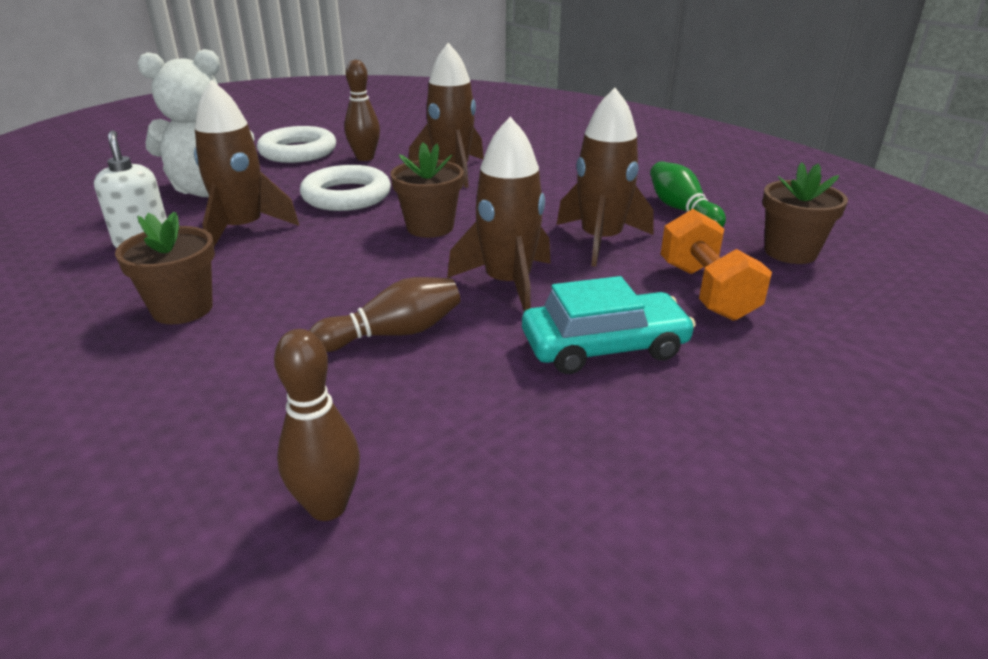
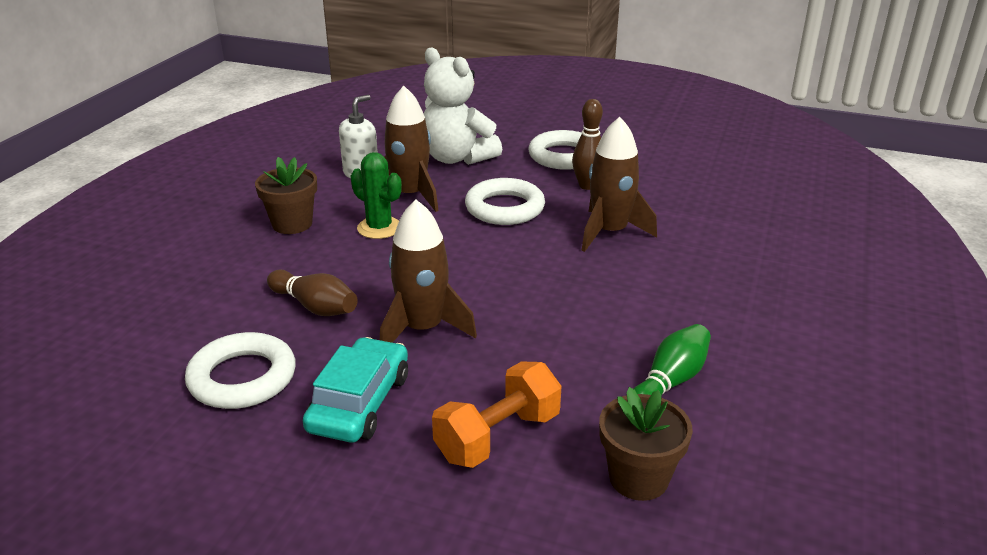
camera: 60 degrees right, 0 degrees up
brown bowling pin [274,329,360,521] -> none
brown flower pot [390,142,464,238] -> none
turquoise car [522,276,696,374] -> turquoise car turned 120 degrees counterclockwise [303,337,408,442]
brown rocket [557,88,653,267] -> none
none -> white ring [185,332,296,409]
none -> green cactus [351,152,402,239]

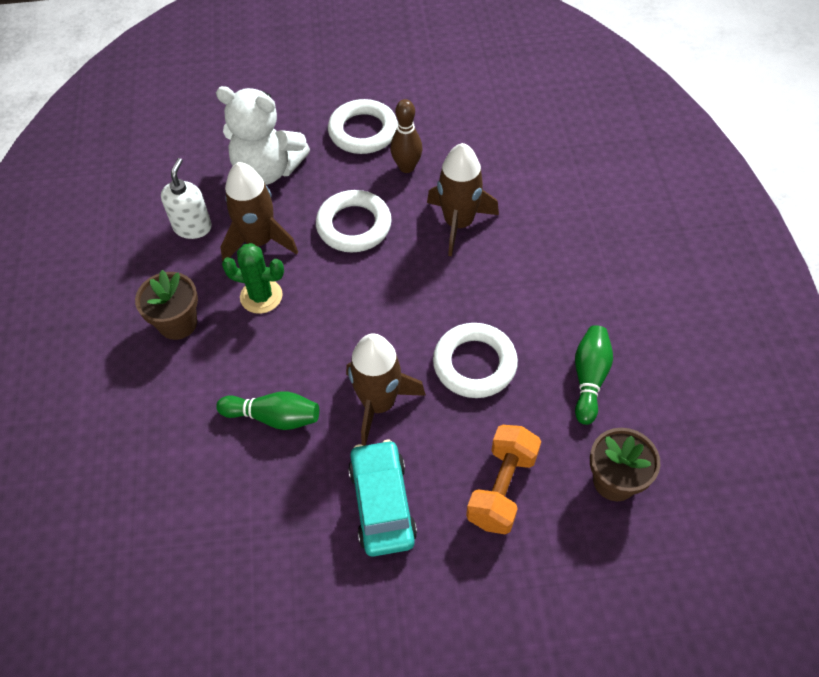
camera: 25 degrees left, 25 degrees up
white ring [185,332,296,409] -> white ring moved to [433,323,518,398]
brown bowling pin [267,270,358,316] -> green bowling pin [216,391,319,430]

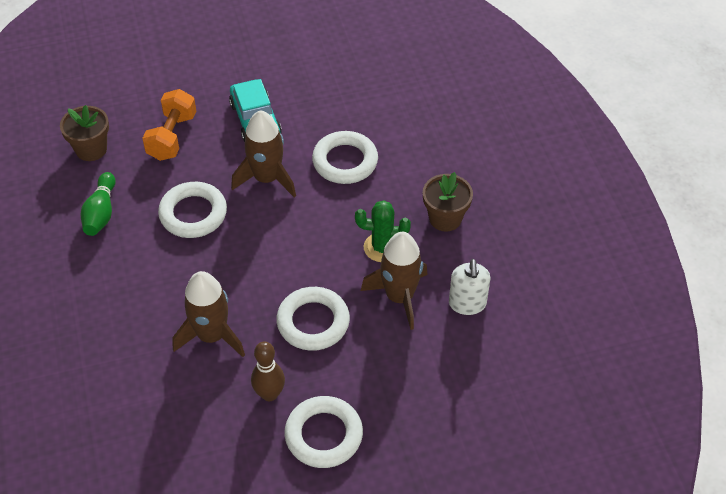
camera: 170 degrees right, 5 degrees down
white teddy bear [216,86,310,185] -> none
green bowling pin [216,391,319,430] -> white ring [312,131,378,184]

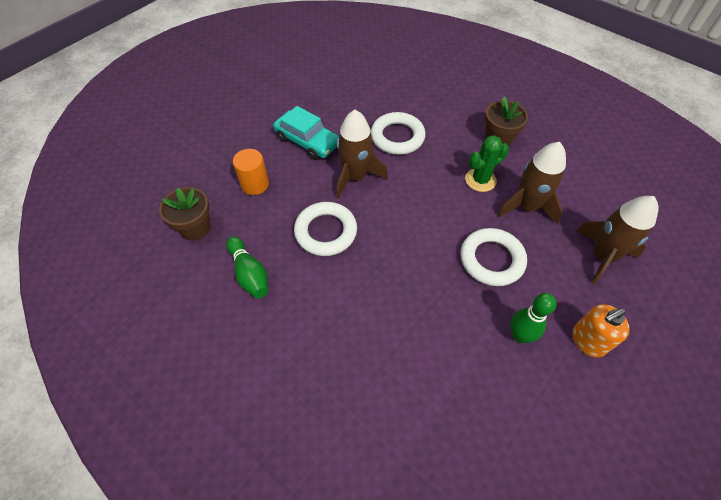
camera: 35 degrees left, 5 degrees up
orange dumbbell [142,89,196,161] -> orange cylinder [233,149,269,195]
brown rocket [173,271,245,357] -> brown rocket moved to [576,196,659,285]
brown bowling pin [251,341,285,401] -> green bowling pin [510,293,557,343]
white ring [284,396,363,468] -> orange soap dispenser [572,304,630,357]
white soap dispenser [449,259,490,315] -> none

